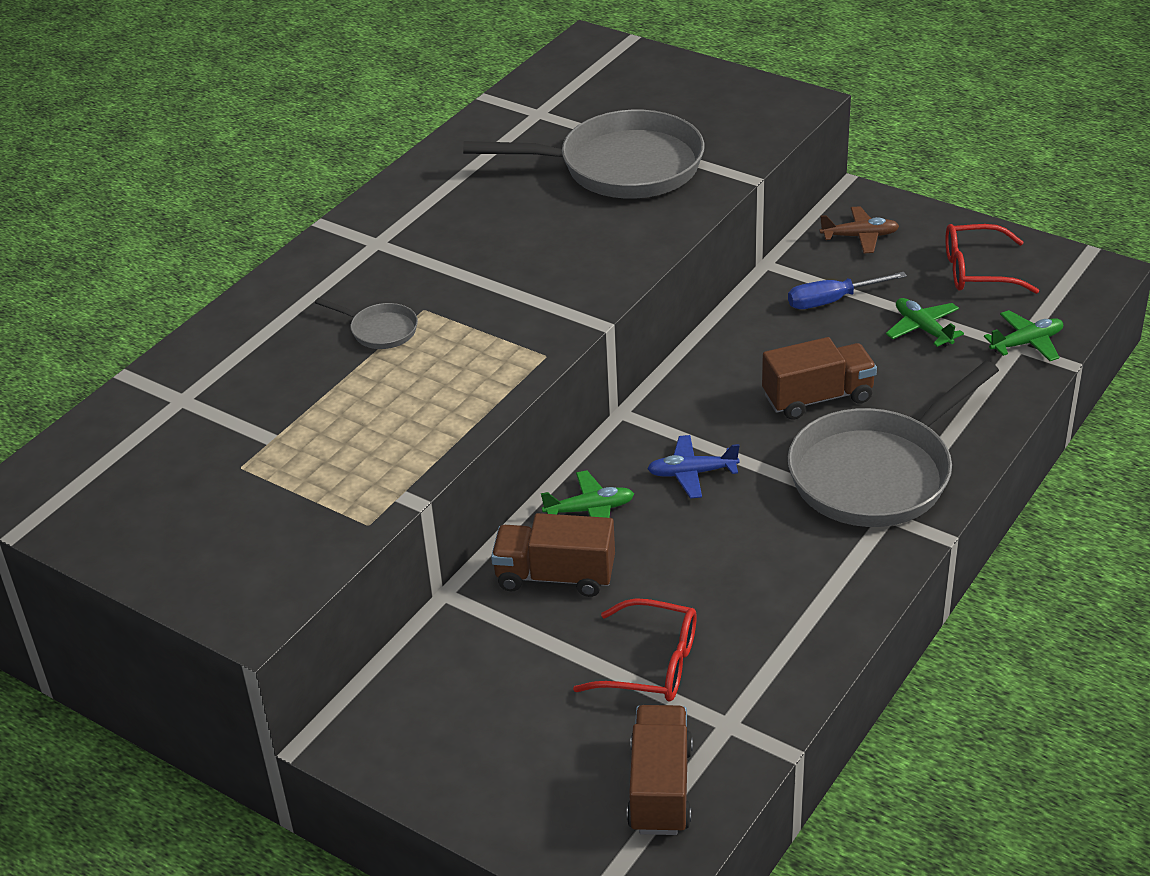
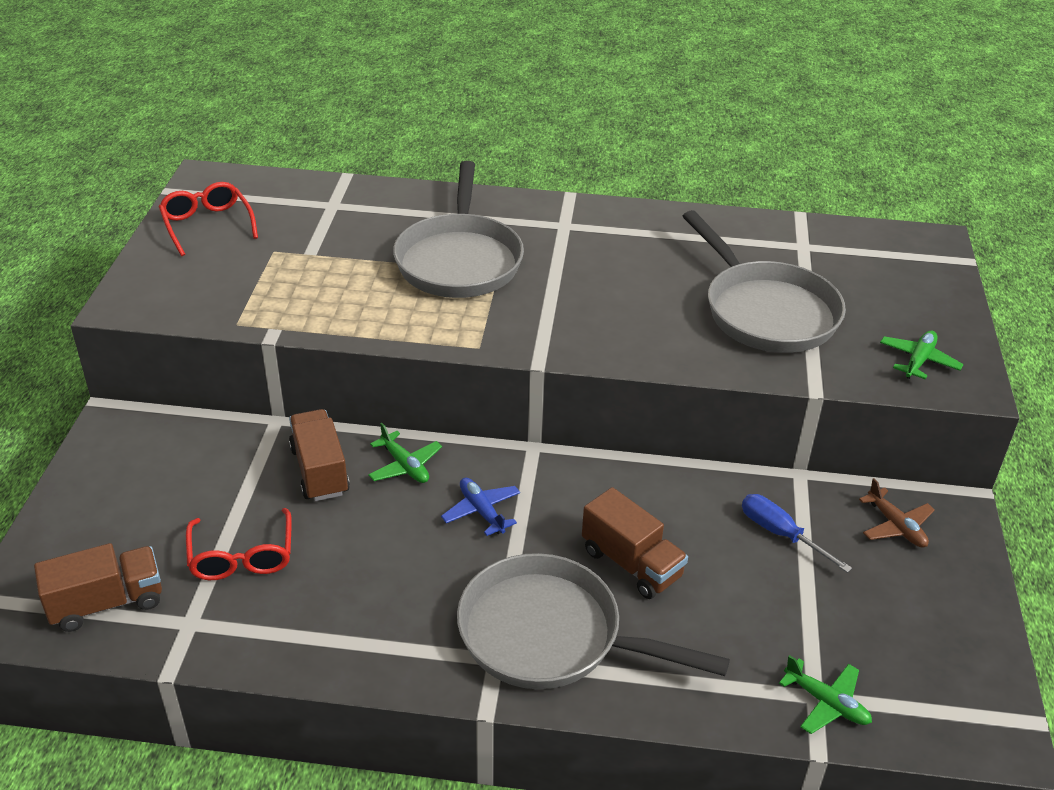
camera: 60 degrees right, 0 degrees up
grey pan [315,298,418,349] -> grey pan [393,161,524,298], size x2.35
green plane [886,298,964,347] -> green plane moved to [880,331,964,380]
red glasses [945,224,1039,294] -> red glasses moved to [159,182,258,256]

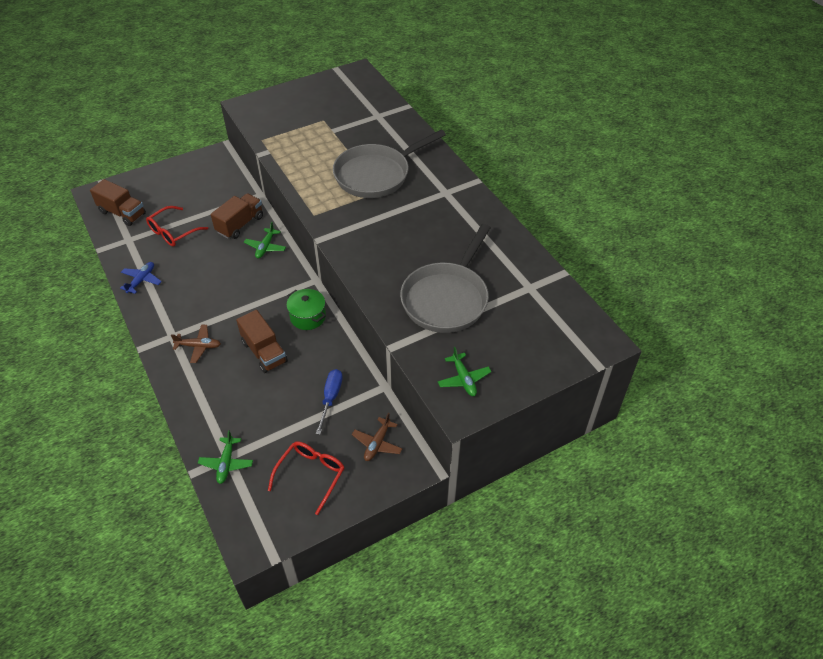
camera: 55 degrees right, 10 degrees up
red glasses [159,182,258,256] -> red glasses moved to [268,441,345,515]
blue plane [441,478,520,536] -> blue plane moved to [120,262,162,294]
grey pan [457,553,730,689] -> brown plane [171,324,221,363]
brown truck [582,487,688,599] -> brown truck turned 45 degrees counterclockwise [236,310,288,373]
green plane [880,331,964,380] -> green plane turned 75 degrees clockwise [438,347,492,396]
none -> green pot [286,289,326,330]

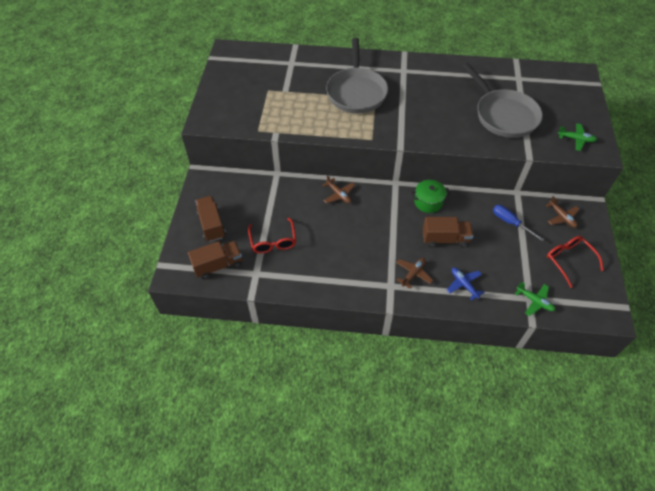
camera: 55 degrees left, 5 degrees up
blue plane [120,262,162,294] -> blue plane moved to [447,268,485,301]
brown truck [211,193,263,239] -> brown truck moved to [195,196,226,242]
green plane [244,222,286,259] -> brown plane [323,175,355,203]

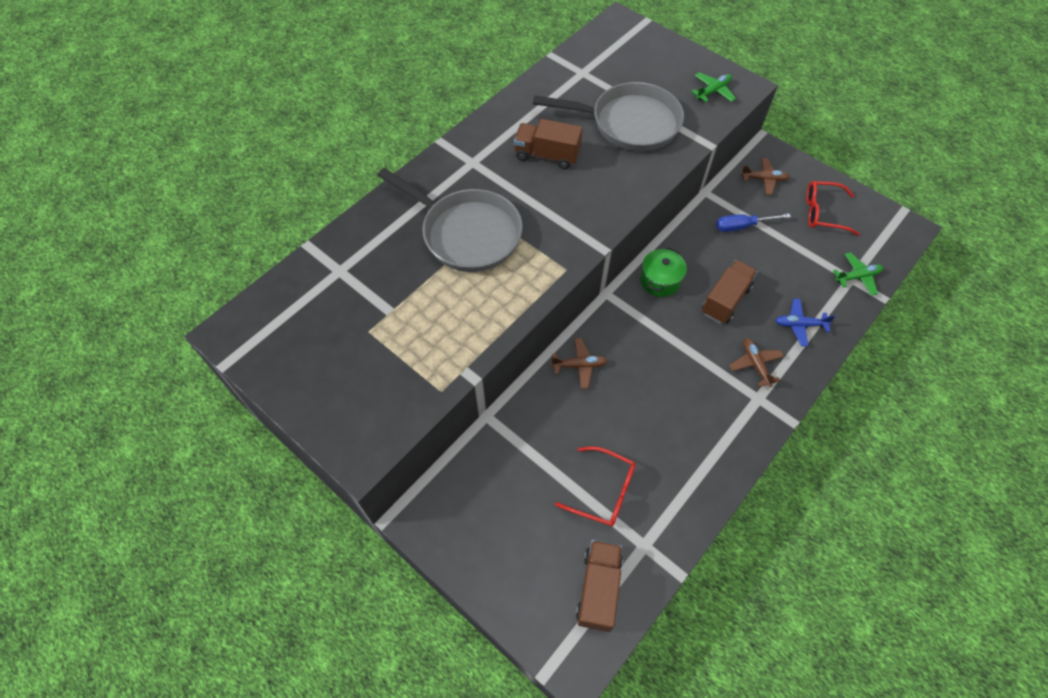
camera: 55 degrees left, 5 degrees up
brown truck [195,196,226,242] -> brown truck moved to [514,119,583,170]

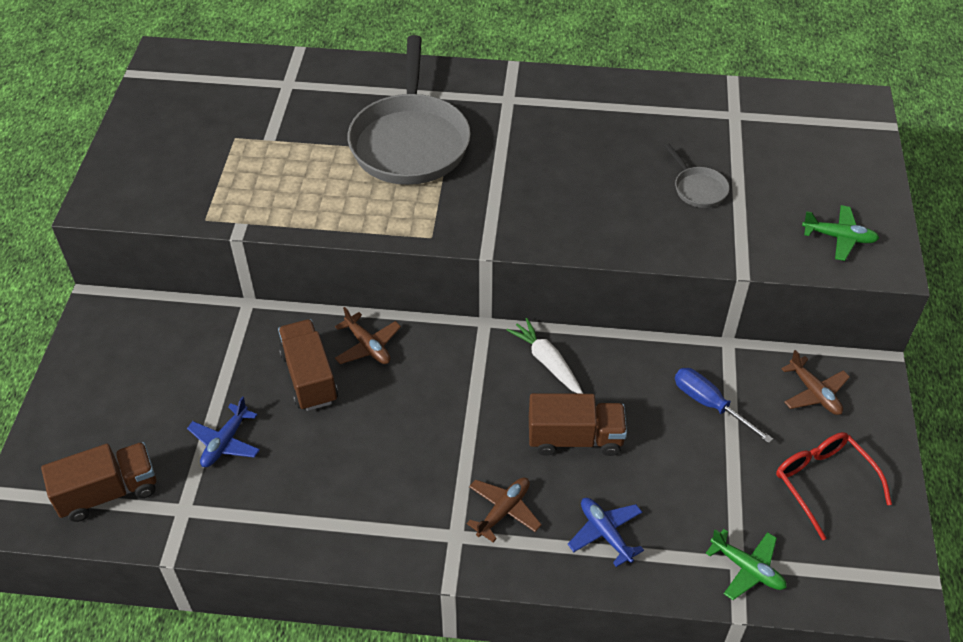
camera: 55 degrees right, 10 degrees down
brown truck [514,119,583,170] -> brown truck moved to [278,319,338,411]
grey pan [533,82,684,151] -> grey pan [664,143,729,208], size x0.43
red glasses [555,446,636,527] -> blue plane [187,396,260,467]
green pot [640,248,687,297] -> white carrot [506,318,583,394]

